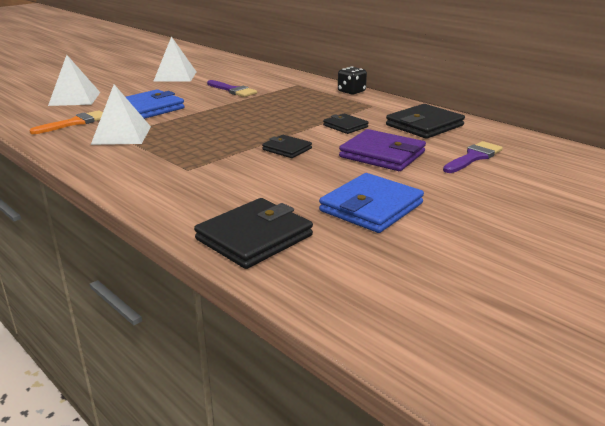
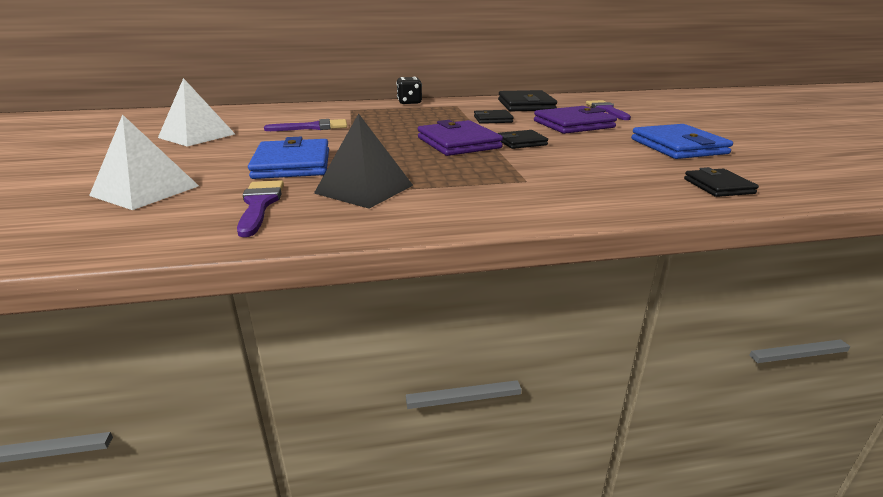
camera: 55 degrees left, 0 degrees up
orange brush [29,110,103,134] -> purple brush [237,180,284,237]
white pyramid [91,84,151,145] -> black pyramid [314,113,413,209]
black wallet [194,198,313,269] -> black wallet [684,167,759,197], size x0.58
none -> purple wallet [418,120,503,156]

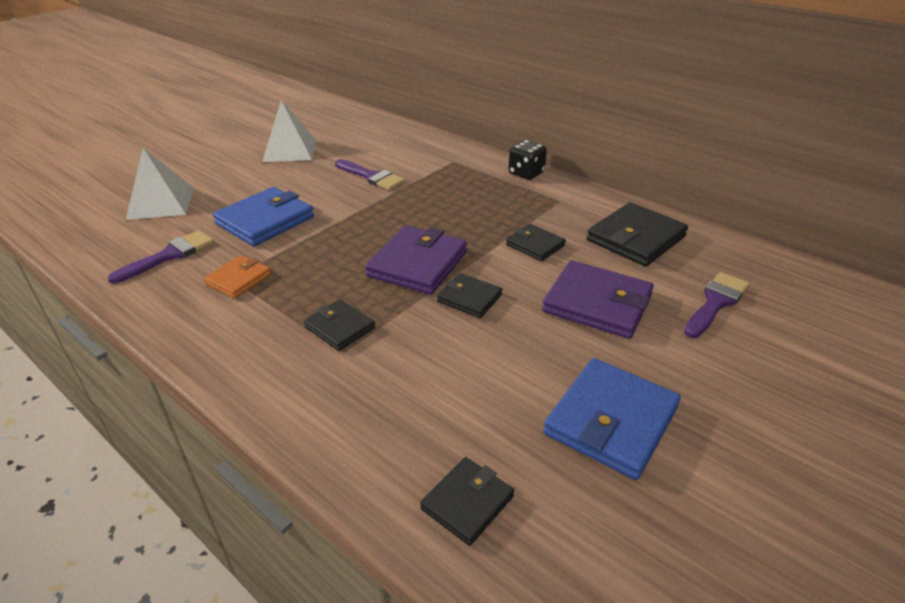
camera: 50 degrees right, 10 degrees up
black pyramid [314,113,413,209] -> orange wallet [203,255,271,298]
none -> black wallet [304,299,375,351]

